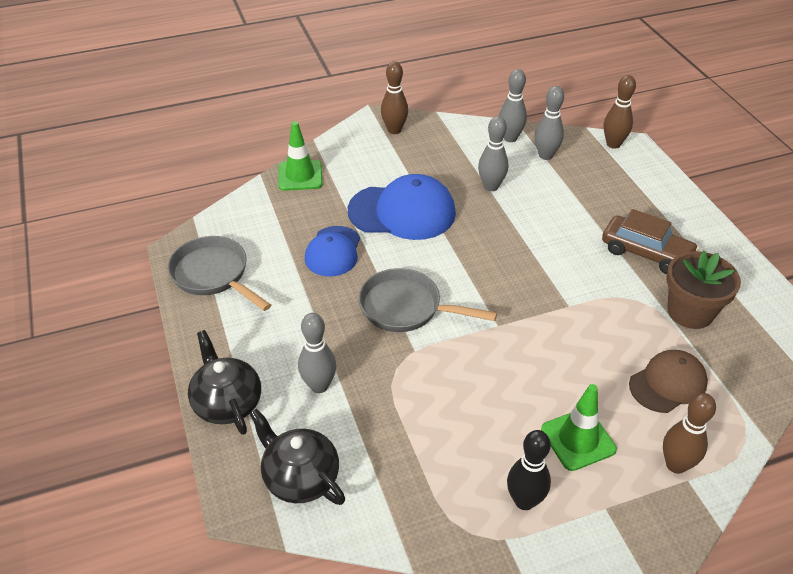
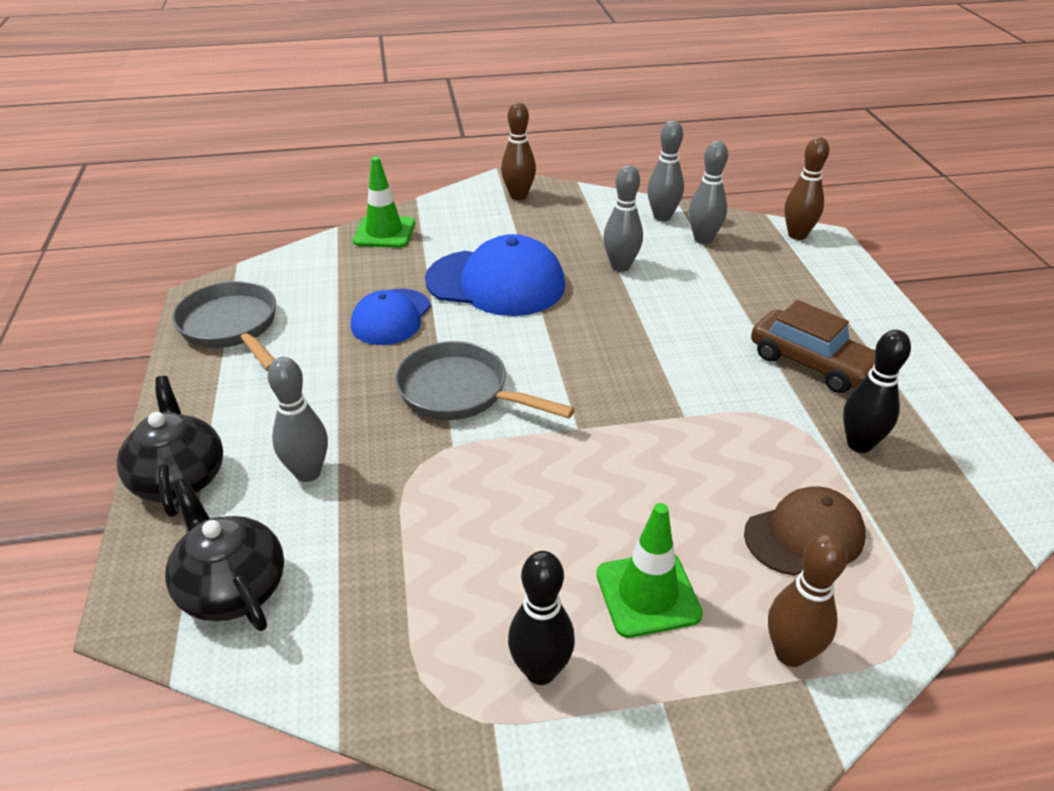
camera: 10 degrees right, 5 degrees down
brown flower pot [666,251,741,329] -> black bowling pin [843,330,911,453]

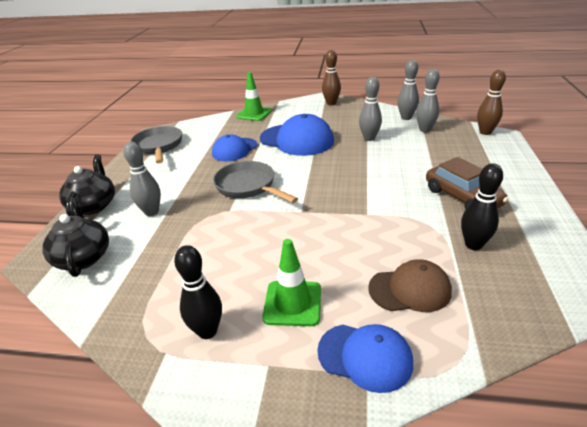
camera: 20 degrees right, 5 degrees down
brown bowling pin [768,533,848,667] -> blue cap [317,324,413,393]

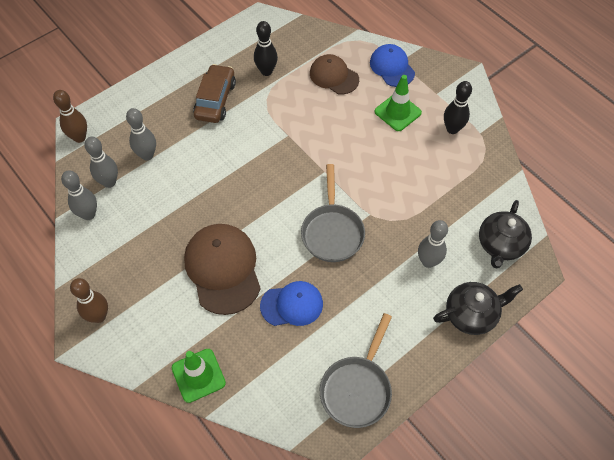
camera: 140 degrees left, 25 degrees up
black teapot [59,154,115,216] -> black teapot turned 150 degrees counterclockwise [433,282,523,335]
blue cap [260,114,334,156] -> brown cap [184,224,261,315]
grey bowling pin [359,77,382,141] -> grey bowling pin moved to [126,108,156,160]

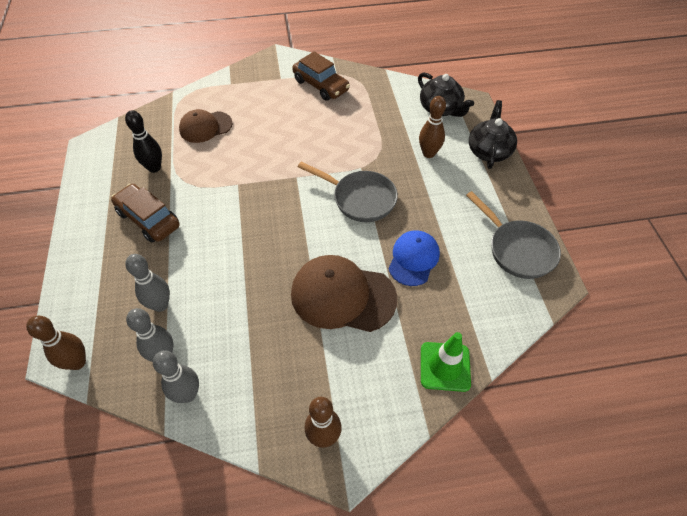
camera: 60 degrees left, 5 degrees down
blue cap [370,44,415,87] -> none
green traffic cone [375,75,422,131] -> none
grey bowling pin [418,220,448,268] -> brown bowling pin [419,96,446,158]
black bowling pin [444,81,472,134] -> brown car [292,52,350,101]

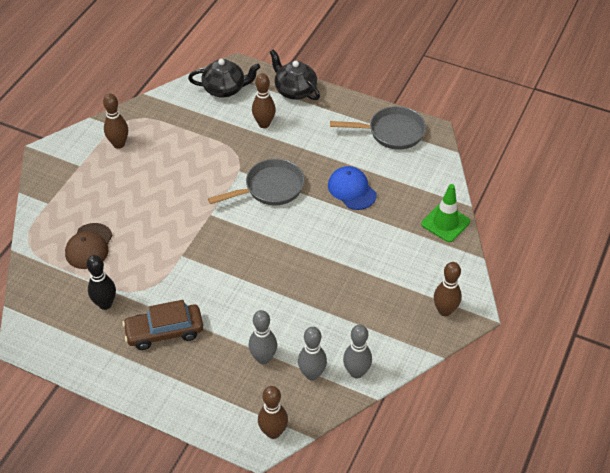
camera: 55 degrees left, 5 degrees down
brown cap [291,255,397,332] -> none
brown car [292,52,350,101] -> brown bowling pin [103,94,128,149]

